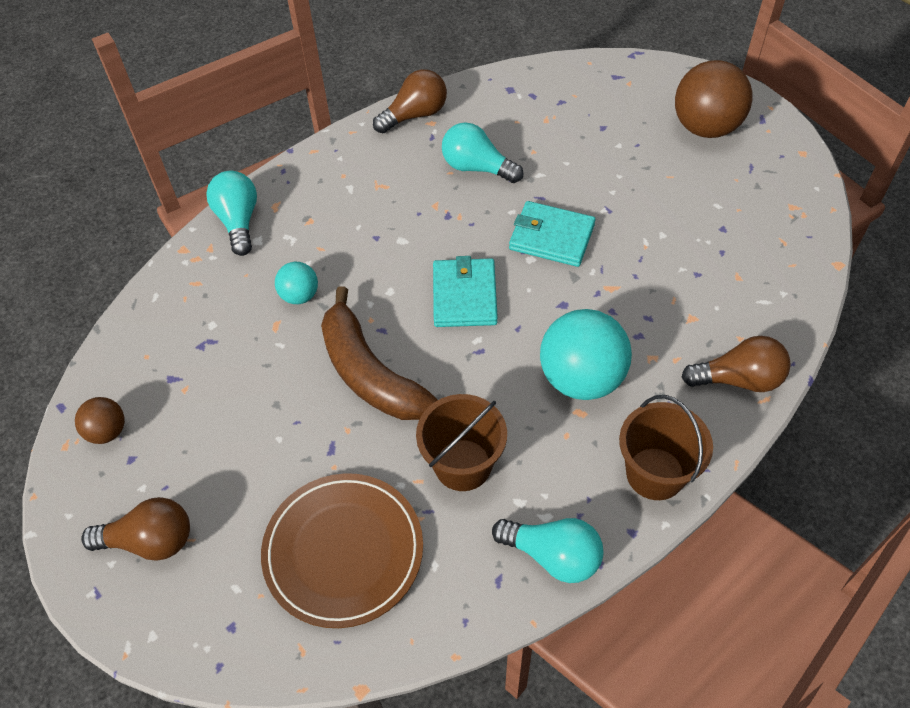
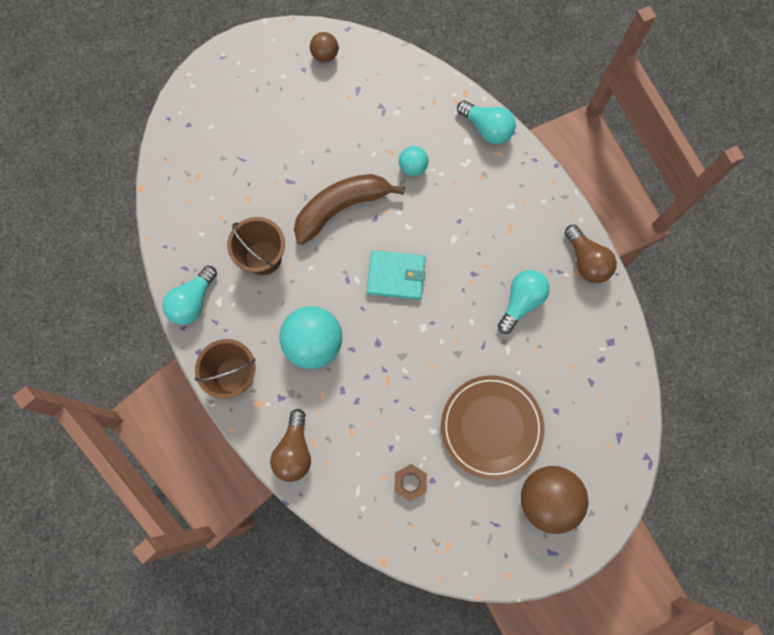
camera: 95 degrees right, 20 degrees up
brown light bulb [81,497,190,560] -> none
turquoise light bulb [206,171,257,256] -> turquoise light bulb turned 45 degrees clockwise [457,100,516,144]
brown plate [261,473,423,628] -> brown plate moved to [441,375,545,480]
turquoise wallet [509,201,595,267] -> none
none -> brown nut [394,464,427,502]

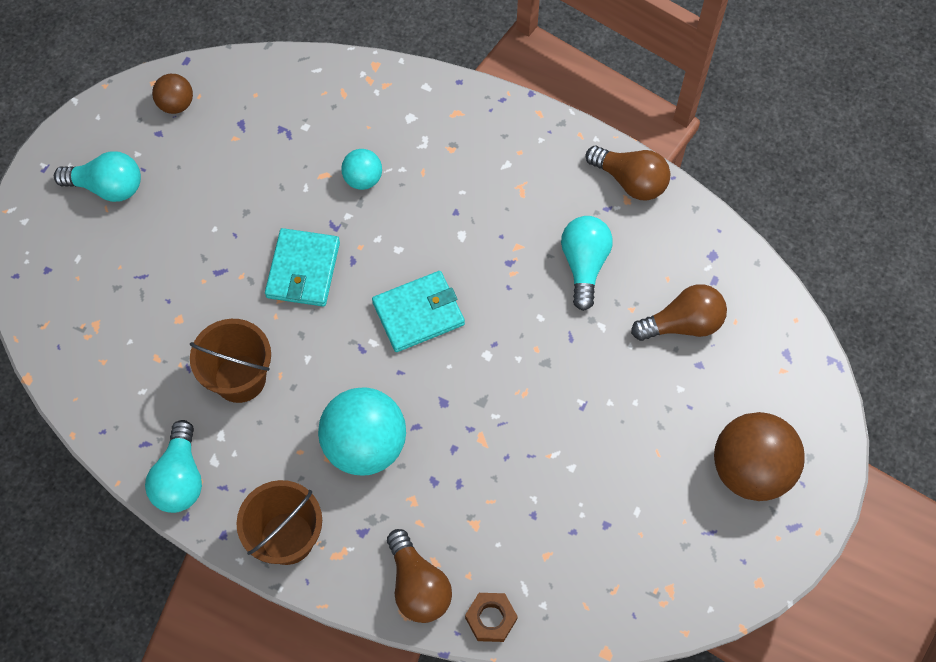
camera: 30 degrees left, 10 degrees down
brown banana [294,174,405,245] -> turquoise wallet [265,228,340,307]
brown nut [394,464,427,502] -> brown nut moved to [465,593,518,642]
brown plate [441,375,545,480] -> none
turquoise light bulb [457,100,516,144] -> turquoise light bulb moved to [54,151,141,202]
none -> brown light bulb [631,284,727,341]

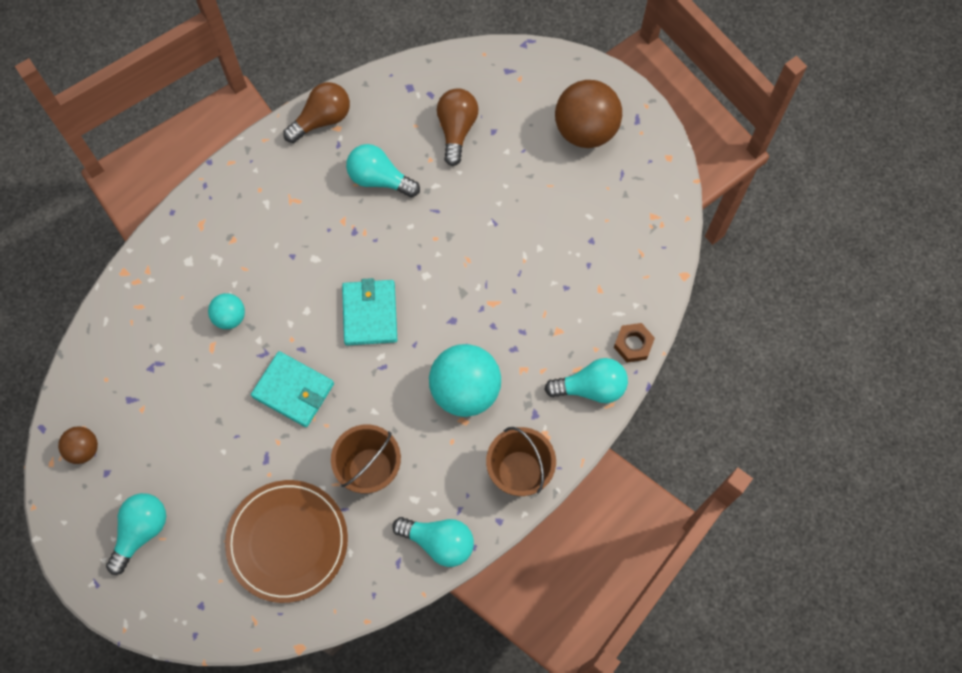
camera: 70 degrees left, 5 degrees up
brown light bulb [387,529,452,623] -> turquoise light bulb [544,358,628,403]
none -> brown plate [225,480,348,603]

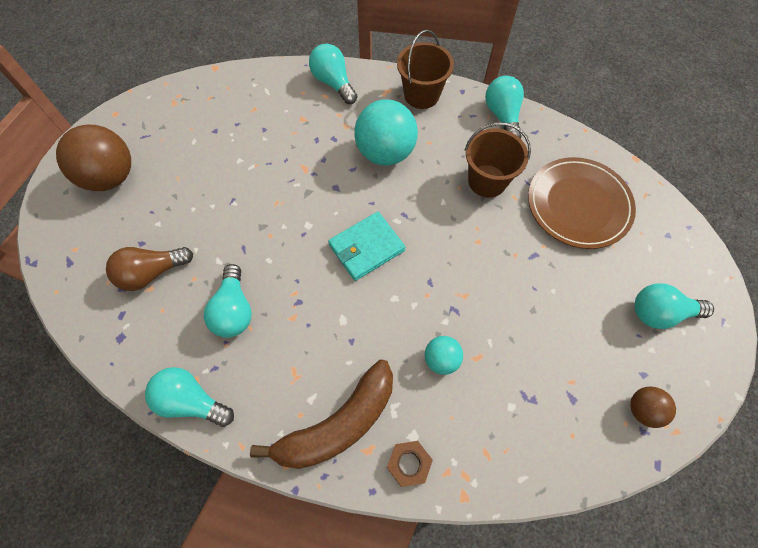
camera: 120 degrees left, 5 degrees down
turquoise wallet [251,351,334,427] -> none
brown light bulb [283,82,350,143] -> turquoise light bulb [145,367,234,427]
brown nut [614,323,655,362] -> brown nut moved to [387,441,433,487]
none -> brown banana [250,360,393,469]

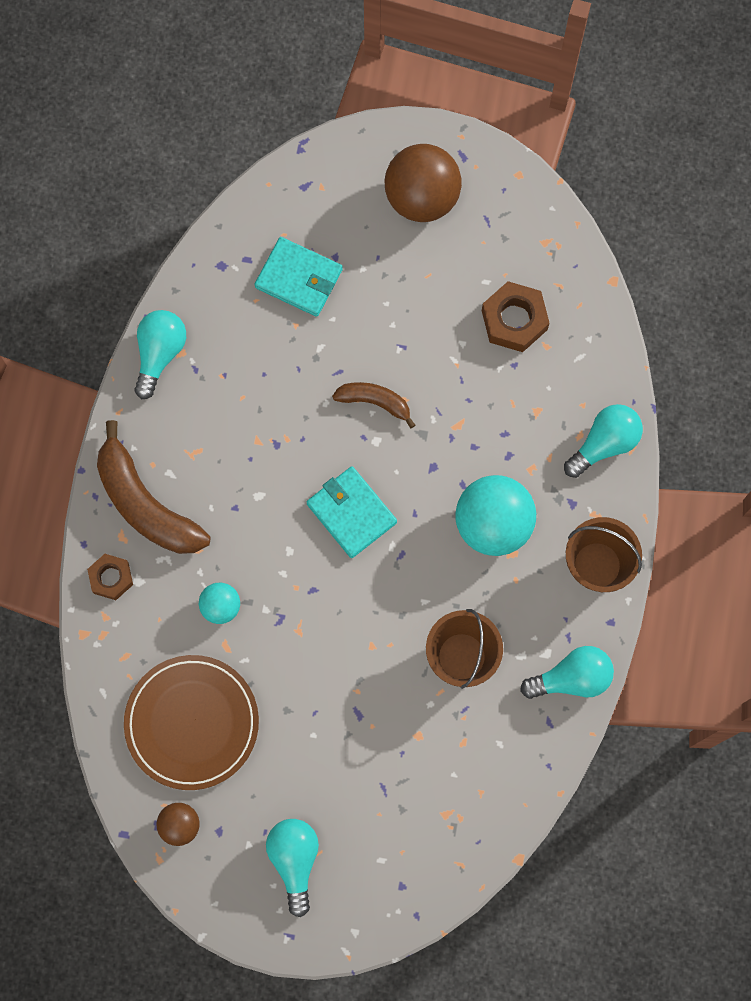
camera: 85 degrees right, 10 degrees up
brown light bulb [106,247,193,291] -> turquoise wallet [255,237,343,317]
turquoise light bulb [204,264,252,338] -> none
brown plate [528,157,636,249] -> brown plate moved to [124,655,259,790]
none -> brown banana [332,382,415,429]
none -> brown nut [482,281,549,352]

